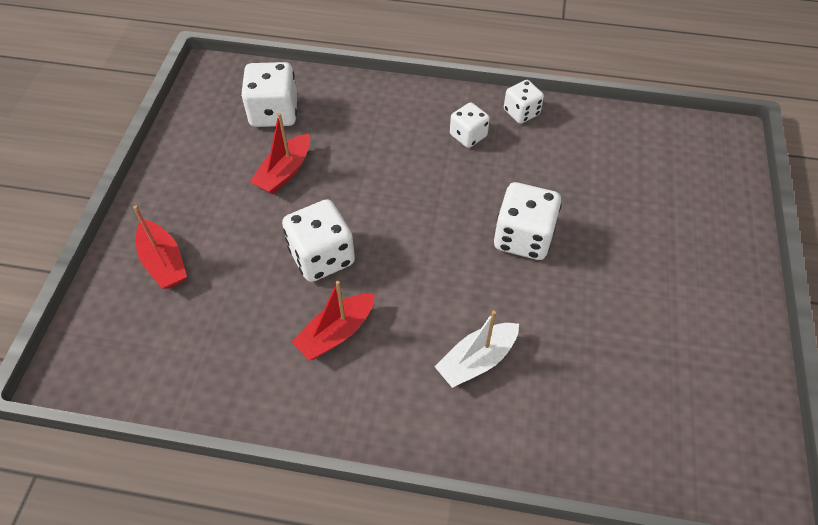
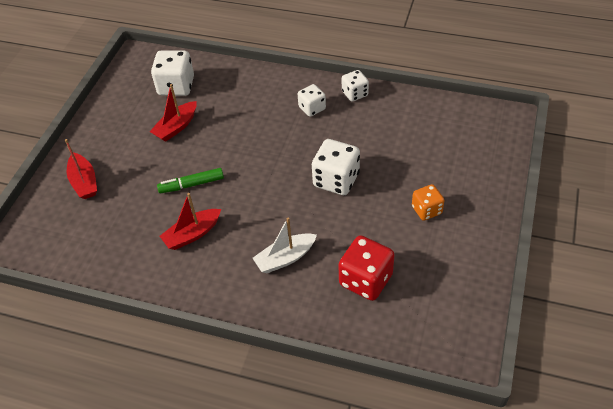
camera: 10 degrees right, 5 degrees down
white dice [282,199,355,282] -> green marker [157,168,224,193]
none -> red dice [338,235,395,301]
none -> orange dice [412,184,445,221]

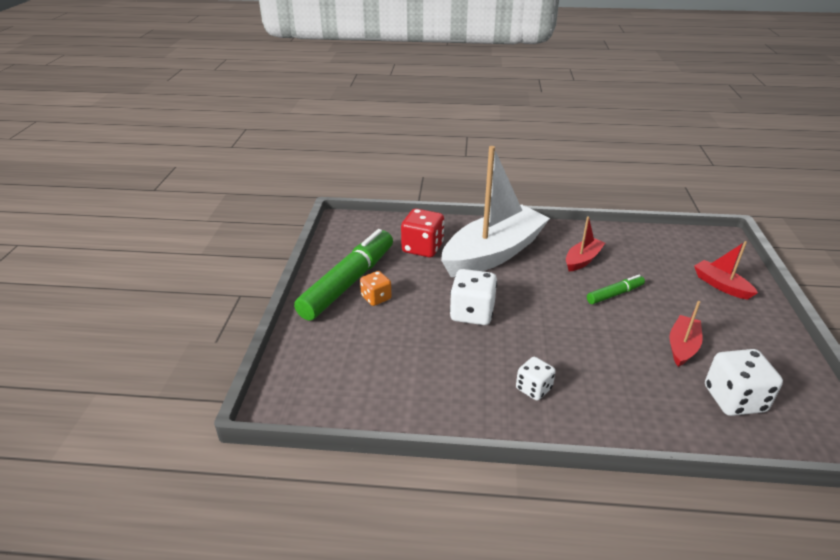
camera: 165 degrees right, 15 degrees down
white boat [253,217,317,273] -> white boat [441,146,550,277], size x2.29
white dice [342,70,369,102] -> none
none -> green marker [294,229,393,321]

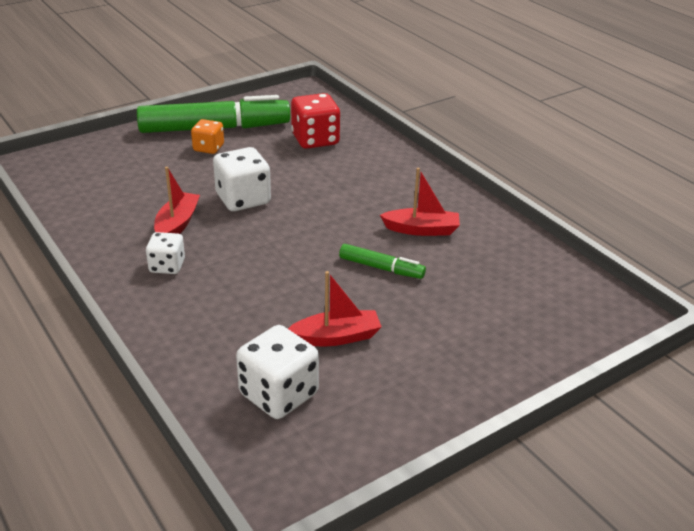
camera: 50 degrees right, 0 degrees up
white boat [441,146,550,277] -> none
red boat [694,241,758,300] -> red boat moved to [154,167,200,234]

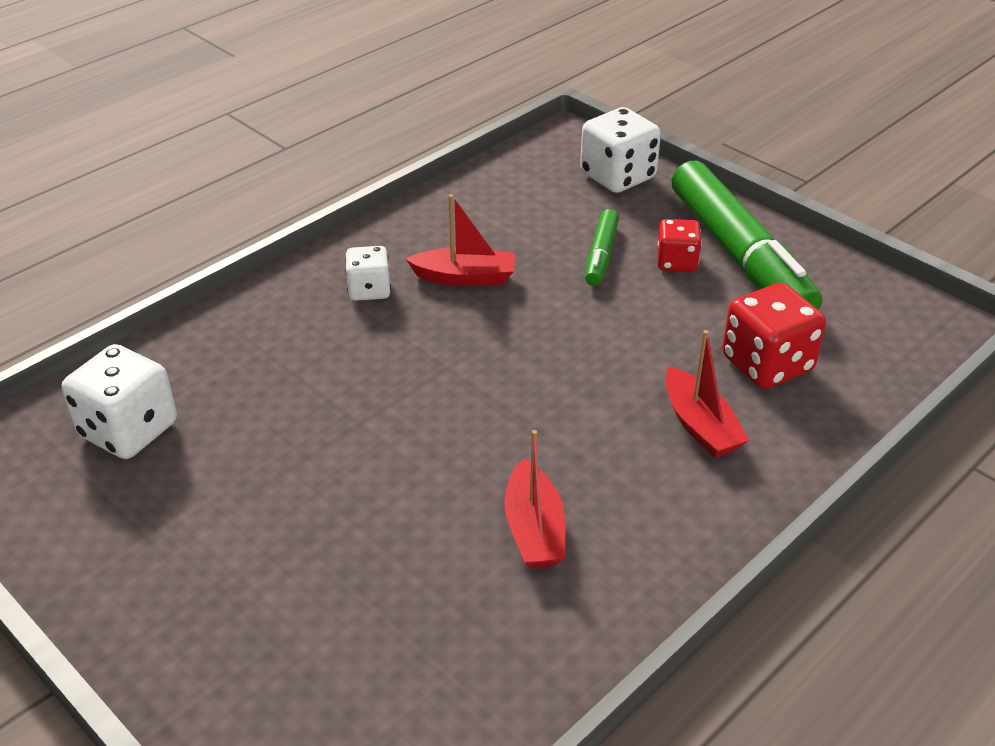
camera: 80 degrees right, 5 degrees up
orange dice [191,119,224,154] -> red dice [657,219,702,272]
white dice [213,147,271,211] -> white dice moved to [580,107,661,193]
red boat [288,271,381,346] -> red boat moved to [665,330,749,458]
green marker [339,244,426,279] -> green marker moved to [585,209,619,286]

